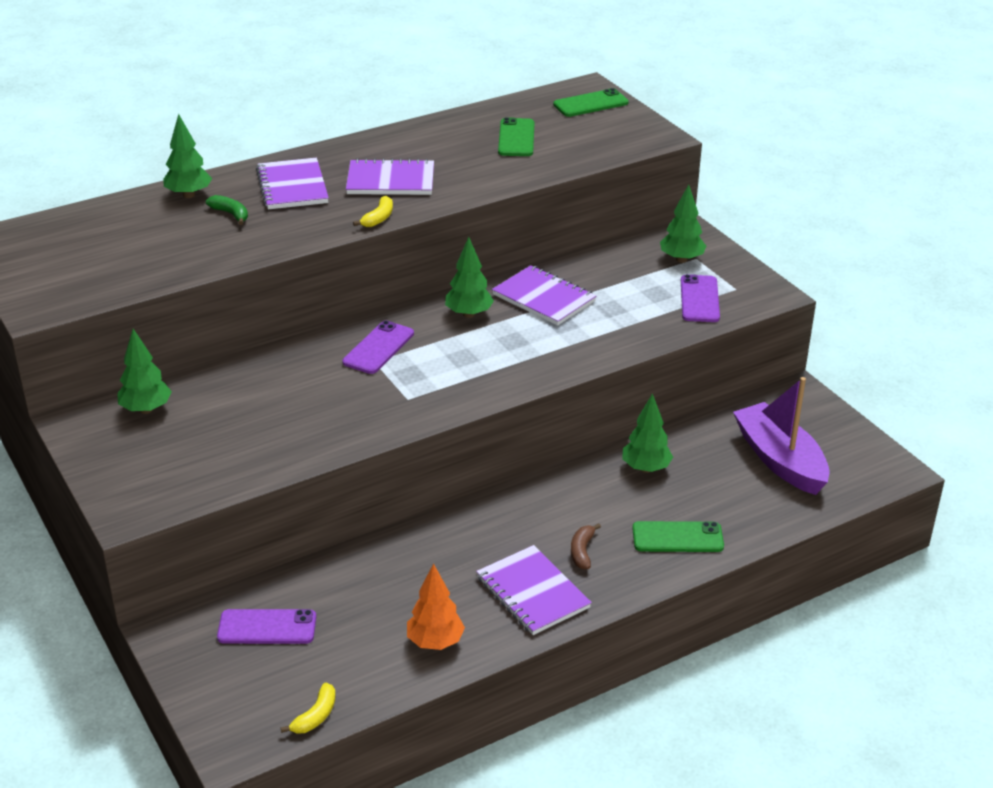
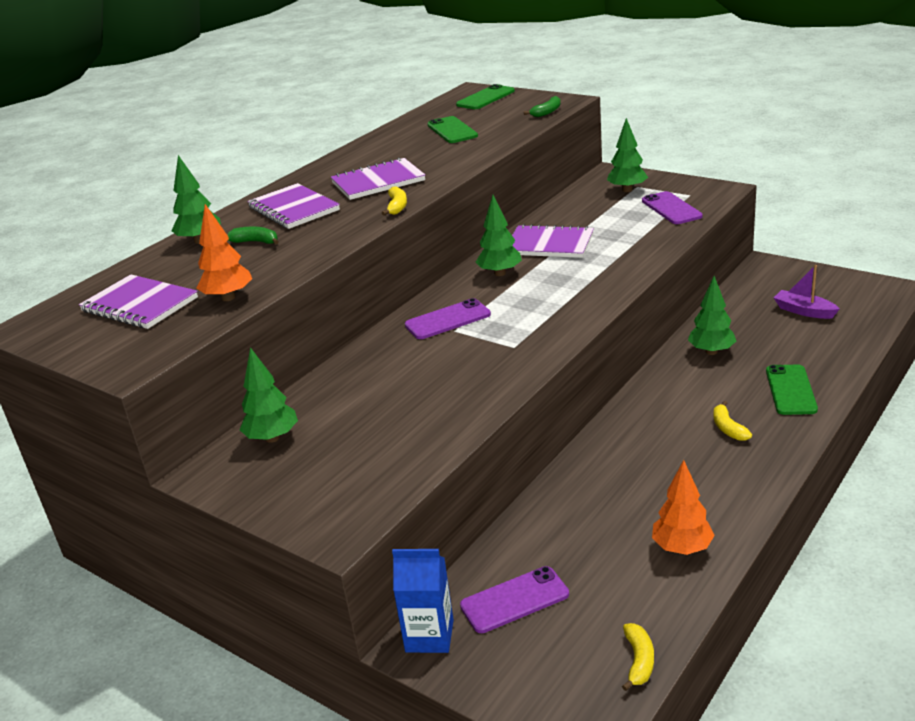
camera: 20 degrees left, 5 degrees down
purple phone [342,321,414,374] -> purple phone turned 60 degrees clockwise [405,298,491,339]
purple notebook [476,545,592,635] -> purple notebook moved to [79,274,198,329]
brown banana [571,523,601,569] -> yellow banana [713,401,752,441]
green phone [632,521,724,552] -> green phone turned 60 degrees counterclockwise [766,364,818,415]
purple boat [733,377,830,495] -> purple boat [774,265,840,319], size x0.54
none -> orange tree [196,204,252,301]
none -> blue carton [392,549,454,653]
none -> green banana [524,96,561,117]

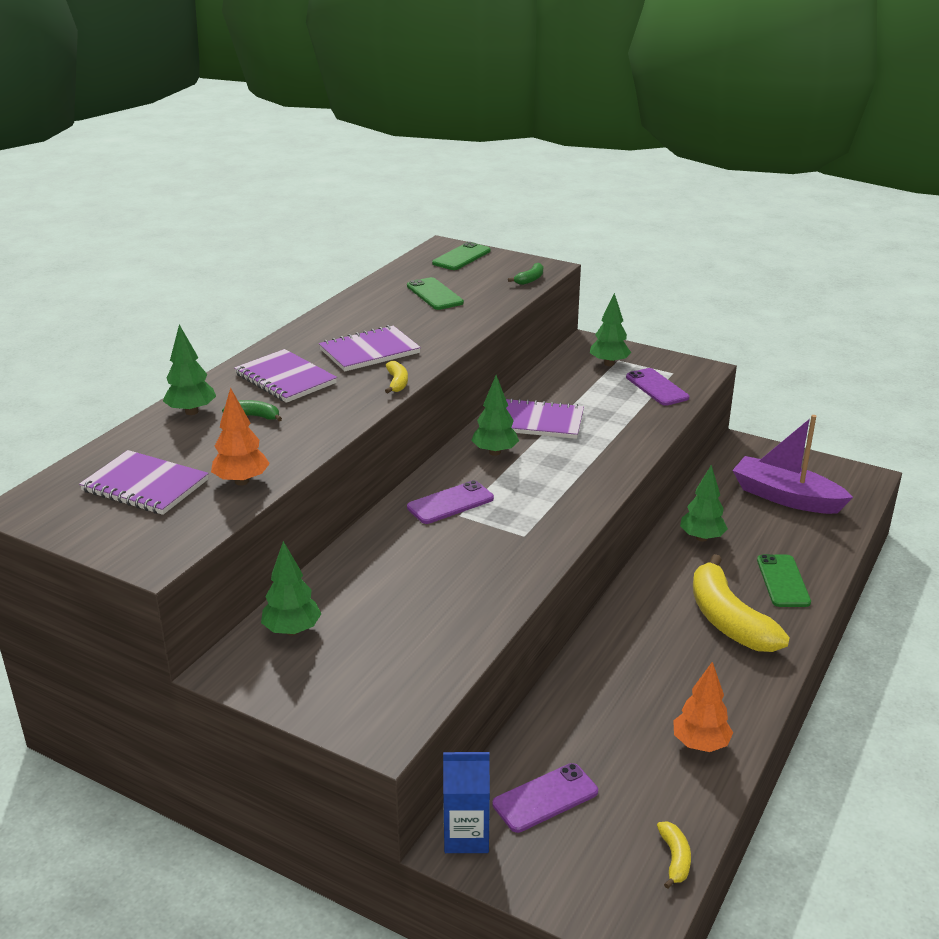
camera: 10 degrees left, 0 degrees up
yellow banana [713,401,752,441] -> yellow banana [693,554,790,652], size x2.37
purple boat [774,265,840,319] -> purple boat [732,415,853,514], size x1.85

